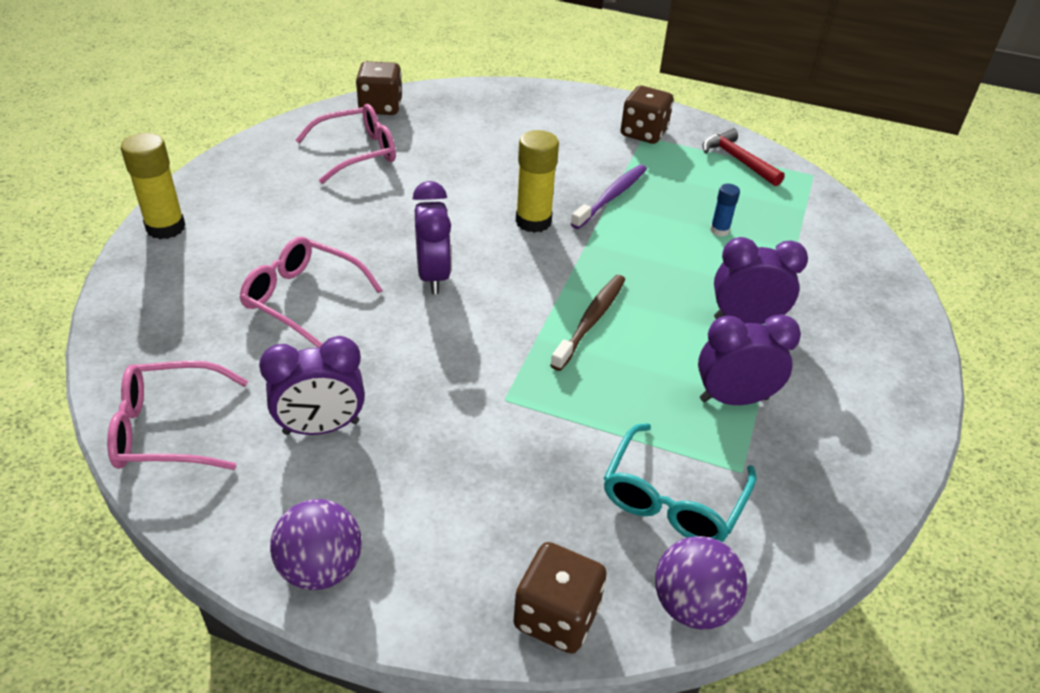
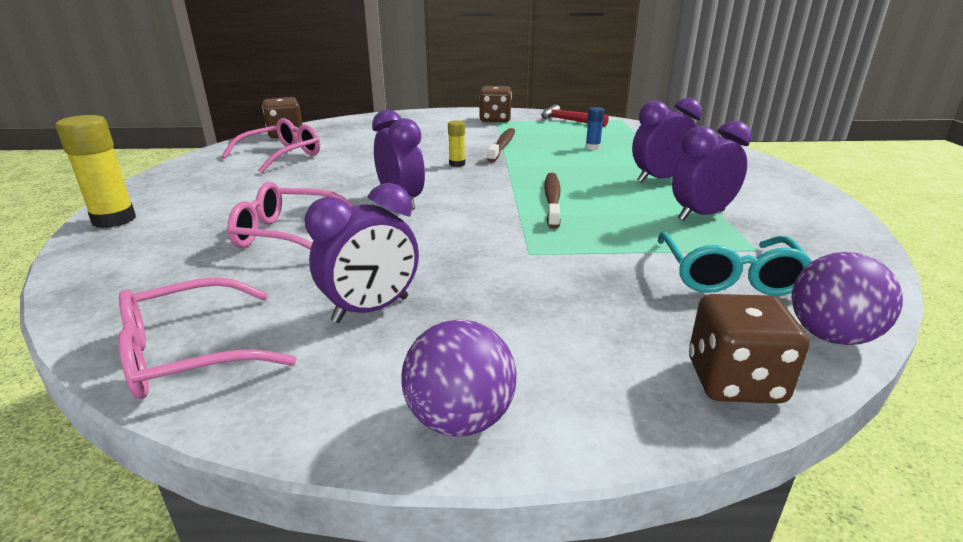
camera: 20 degrees left, 15 degrees down
yellow glue stick [516,130,559,233] -> yellow glue stick [448,120,465,167], size x0.54
purple toothbrush [571,165,647,229] -> brown toothbrush [487,128,515,162]

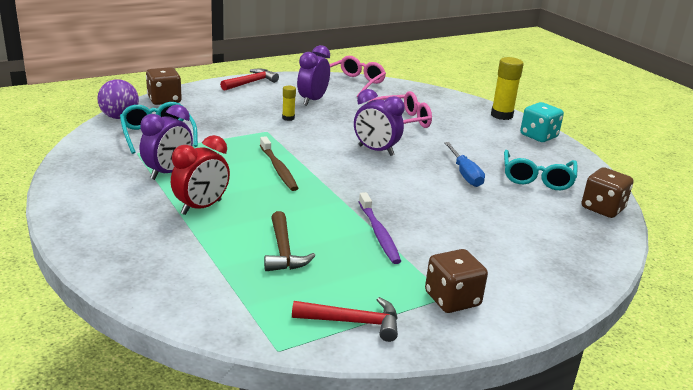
camera: 150 degrees right, 0 degrees up
pink glasses [222,118,320,174] -> turquoise glasses [504,150,578,190]
purple ball [402,319,517,437] -> red hammer [220,69,279,91]
yellow glue stick [448,120,465,167] -> yellow glue stick moved to [282,86,296,121]
brown toothbrush [487,128,515,162] -> purple toothbrush [359,192,401,264]
blue glue stick [585,107,605,150] -> brown hammer [264,211,315,271]
purple clock [632,98,702,183] -> red clock [171,135,230,215]
none -> blue screwdriver [444,142,485,187]
none -> turquoise dice [520,102,564,142]

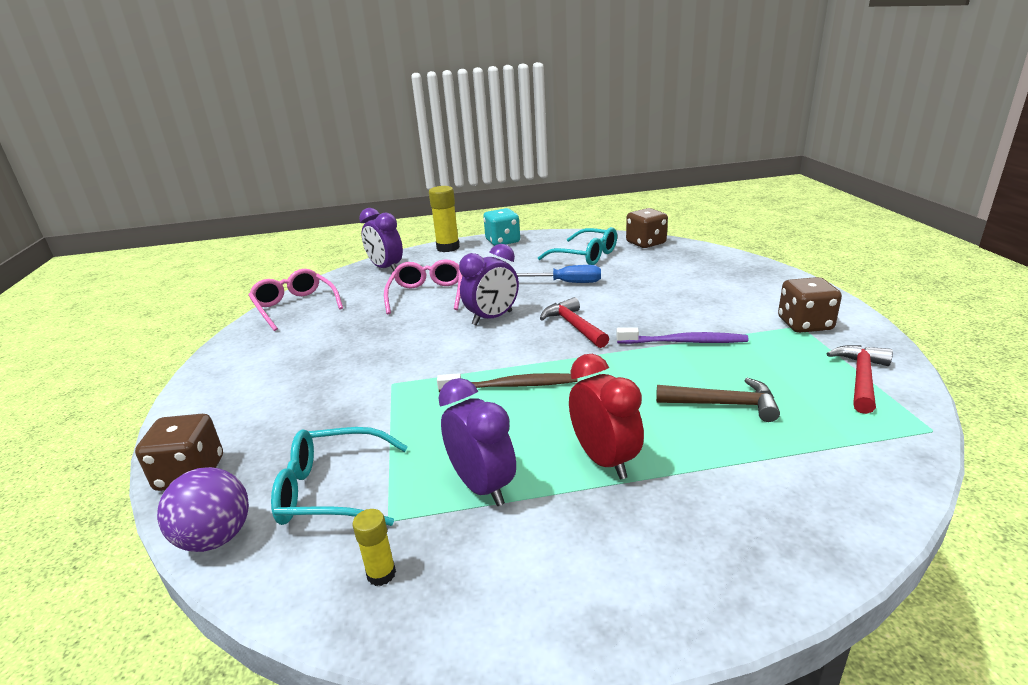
camera: 65 degrees left, 0 degrees up
red hammer [220,69,279,91] -> red hammer moved to [540,297,609,348]
yellow glue stick [282,86,296,121] -> yellow glue stick moved to [352,509,396,586]
purple clock [297,45,330,106] -> purple clock moved to [359,208,403,271]

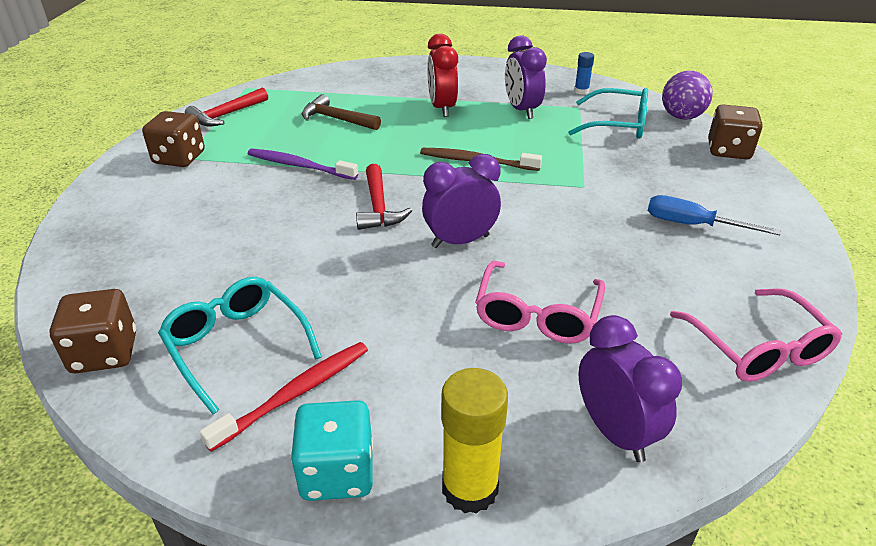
camera: 165 degrees left, 10 degrees up
yellow glue stick [352,509,396,586] -> blue glue stick [574,52,594,94]
blue screwdriver [517,265,601,283] -> blue screwdriver moved to [648,195,781,235]
none -> red toothbrush [200,342,368,452]

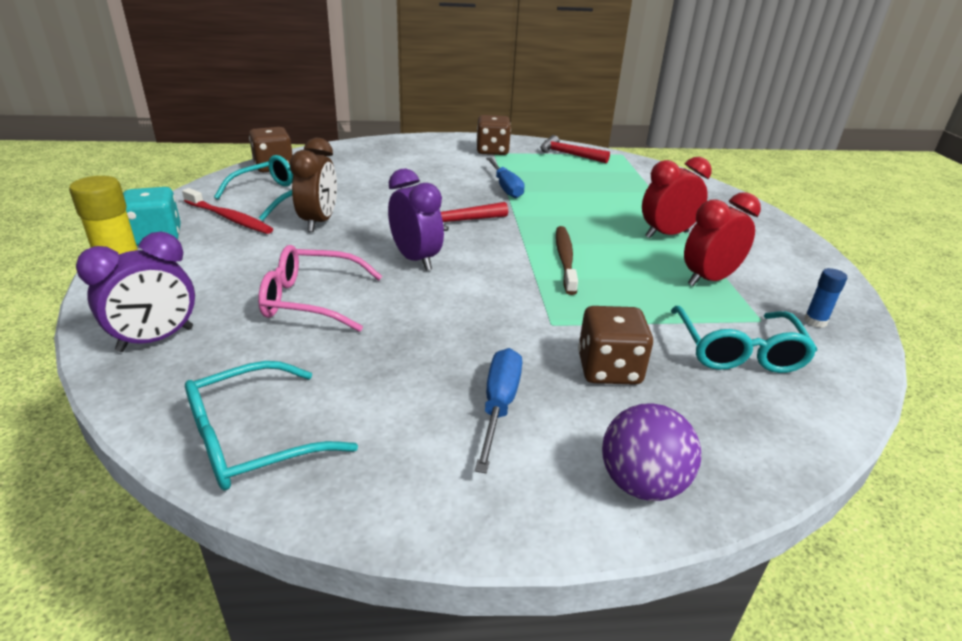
camera: 75 degrees right, 5 degrees down
purple toothbrush [248,149,358,180] -> blue screwdriver [486,157,525,198]
brown hammer [302,94,381,130] -> none
purple clock [505,36,547,119] -> red clock [684,192,761,286]
purple ball [662,71,713,120] -> purple ball moved to [602,403,701,501]
pink glasses [670,288,842,382] -> turquoise glasses [185,361,358,490]
brown dice [708,105,763,159] -> brown dice moved to [578,306,653,385]
none -> brown clock [290,138,337,232]

